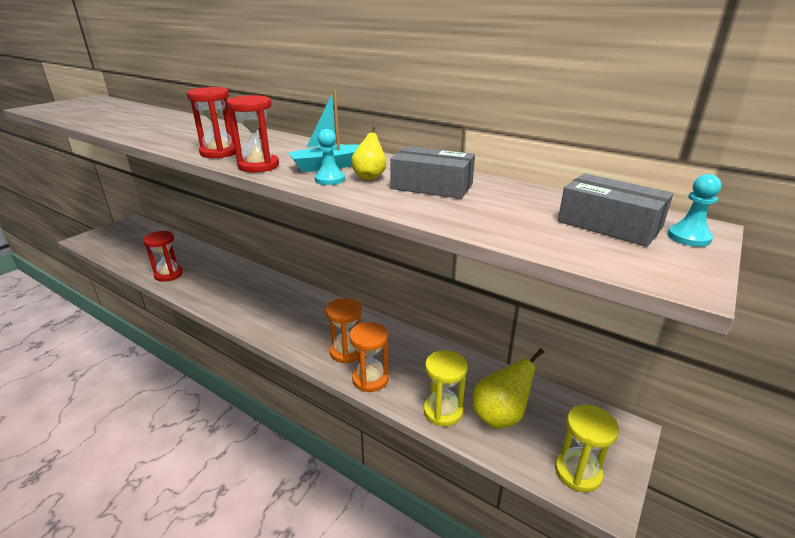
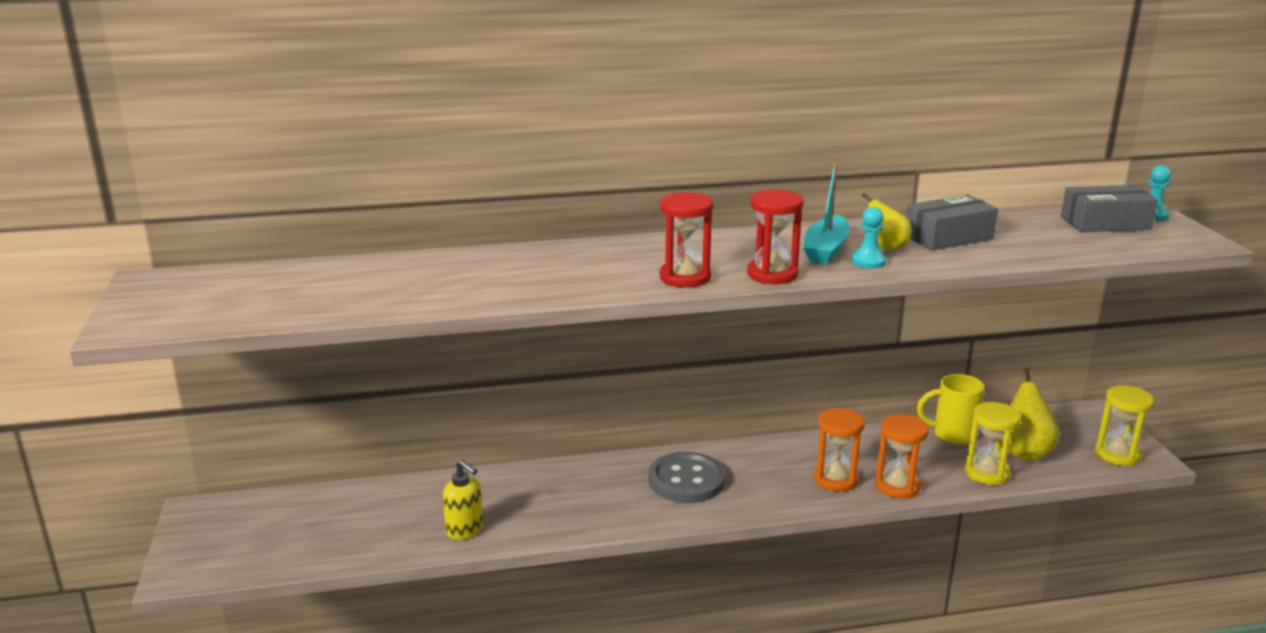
camera: 45 degrees left, 5 degrees down
red hourglass [143,231,183,282] -> yellow soap dispenser [443,459,483,540]
none -> grey button [649,452,725,503]
none -> yellow mug [917,374,984,445]

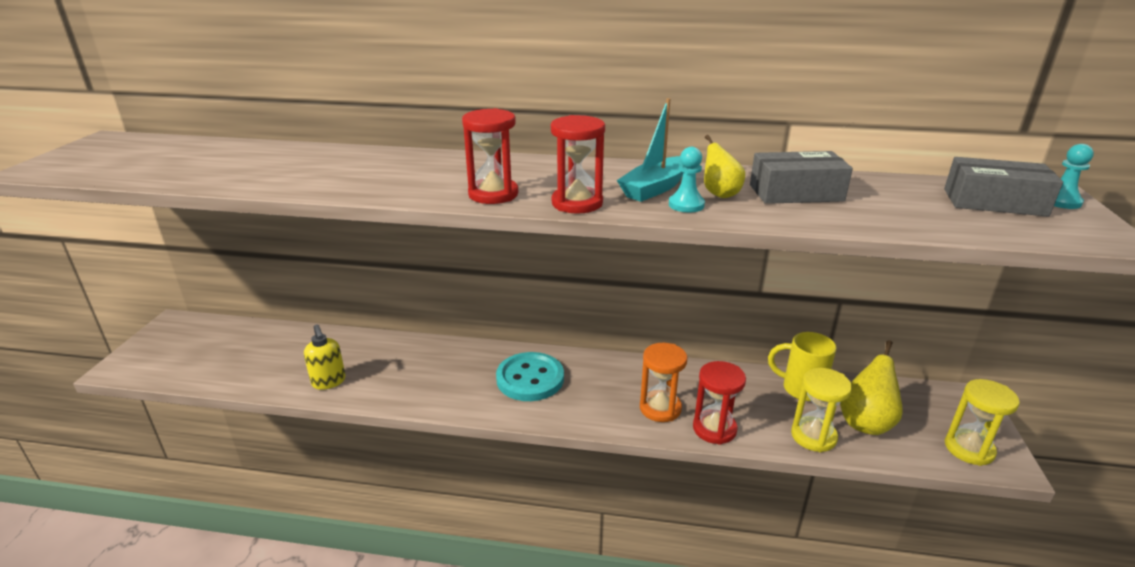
camera: 20 degrees right, 5 degrees up
grey button [649,452,725,503] -> turquoise button [496,352,564,401]
orange hourglass [875,414,929,499] -> red hourglass [693,361,746,445]

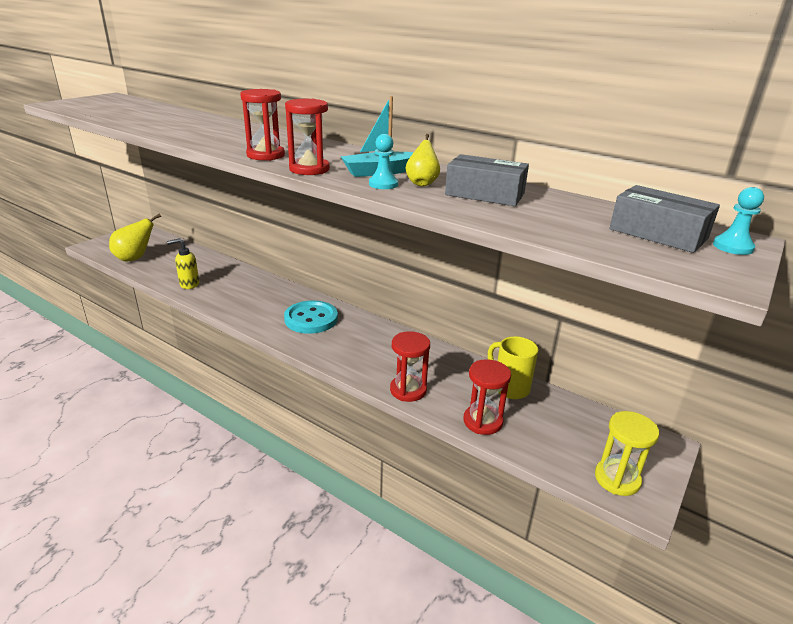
camera: 25 degrees right, 0 degrees up
yellow soap dispenser [304,324,346,390] -> yellow soap dispenser turned 75 degrees clockwise [167,238,199,289]
orange hourglass [640,343,687,422] -> none
yellow hourglass [791,368,852,452] -> red hourglass [463,359,511,435]
yellow pear [840,340,903,435] -> yellow pear moved to [109,213,161,261]

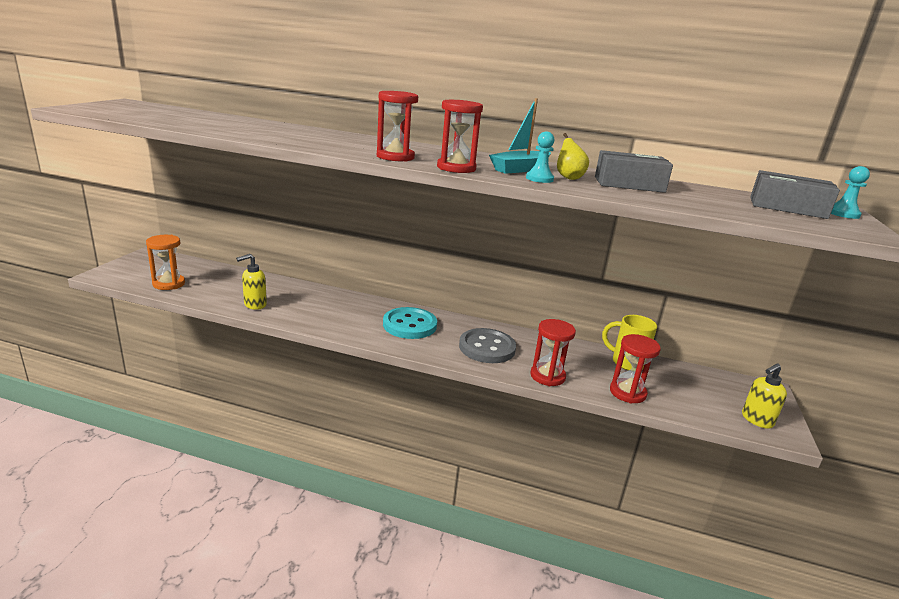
camera: 20 degrees left, 5 degrees down
yellow pear [109,213,161,261] -> orange hourglass [146,235,185,290]
yellow hourglass [595,411,659,496] -> yellow soap dispenser [742,363,787,429]
none -> grey button [459,328,516,363]

